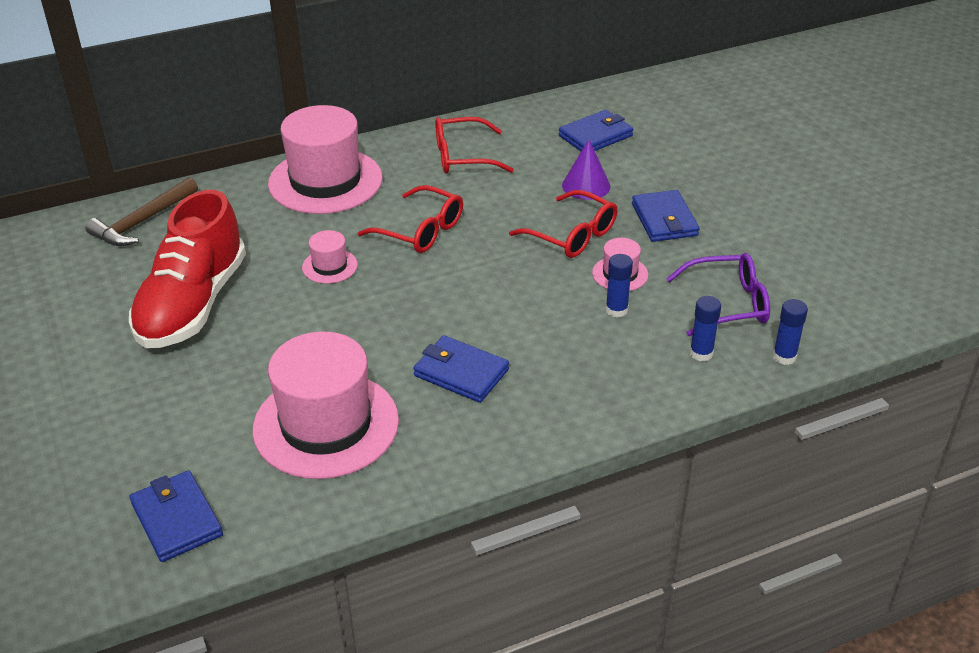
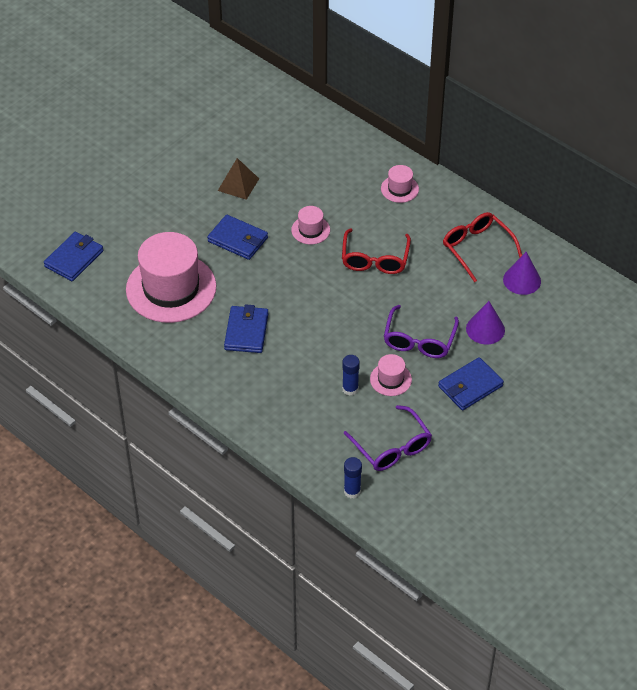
camera: 65 degrees right, 10 degrees up
brown hammer [86,177,198,246] -> none
red shoe [129,190,246,348] -> brown pyramid [218,158,259,200]
pink hat [268,105,383,214] -> pink hat [381,165,419,203], size x0.44
red glasses [509,190,617,258] -> purple glasses [384,305,459,358]
blue wallet [559,110,633,151] -> blue wallet moved to [207,215,268,260]
blue glue stick [690,296,721,361] -> none
none -> purple cone [503,252,541,295]

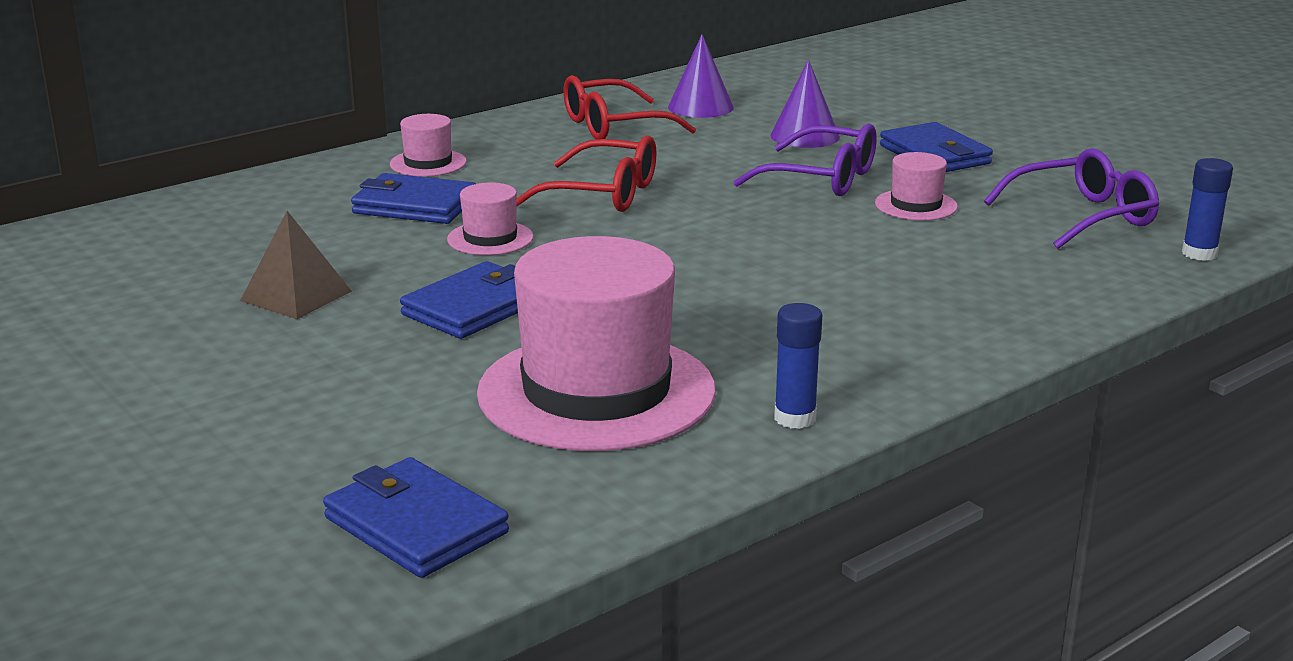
camera: 80 degrees left, 25 degrees down
blue wallet [224,304,268,353] -> blue wallet moved to [351,173,476,224]
blue glue stick [342,355,360,396] -> blue glue stick moved to [774,303,822,429]

